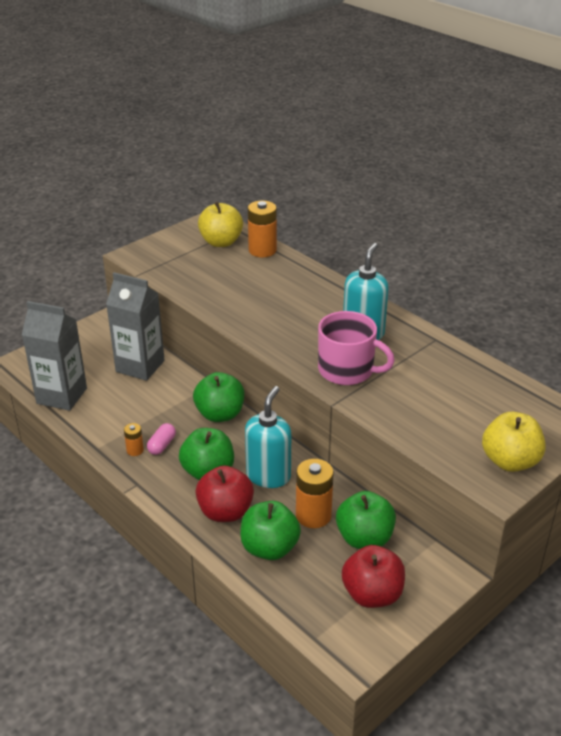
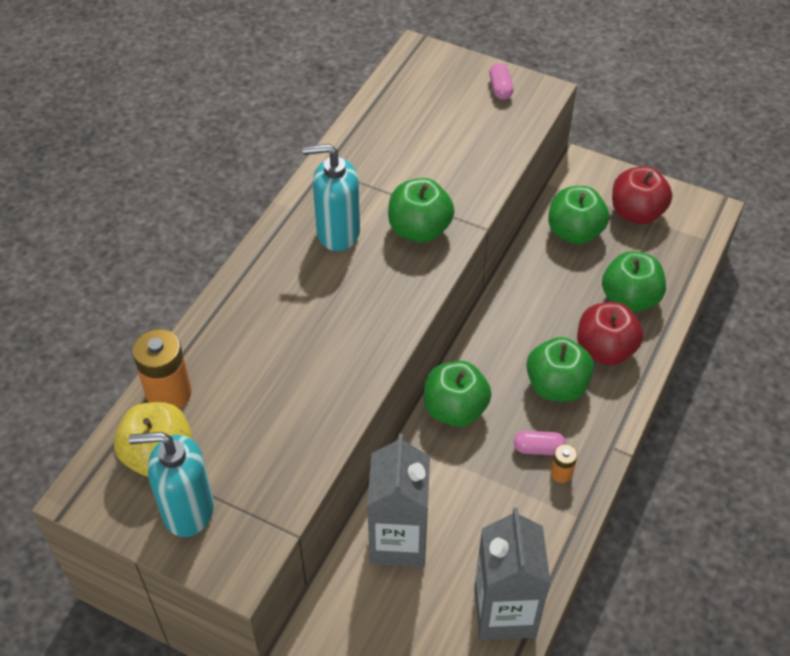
camera: 110 degrees left, 15 degrees up
turquoise soap dispenser [245,386,291,488] -> turquoise soap dispenser moved to [129,432,214,537]
orange battery [296,459,334,528] -> none
pink mug [318,311,395,385] -> green apple [388,178,454,243]
yellow apple [482,412,546,472] -> pink capsule [489,63,513,100]

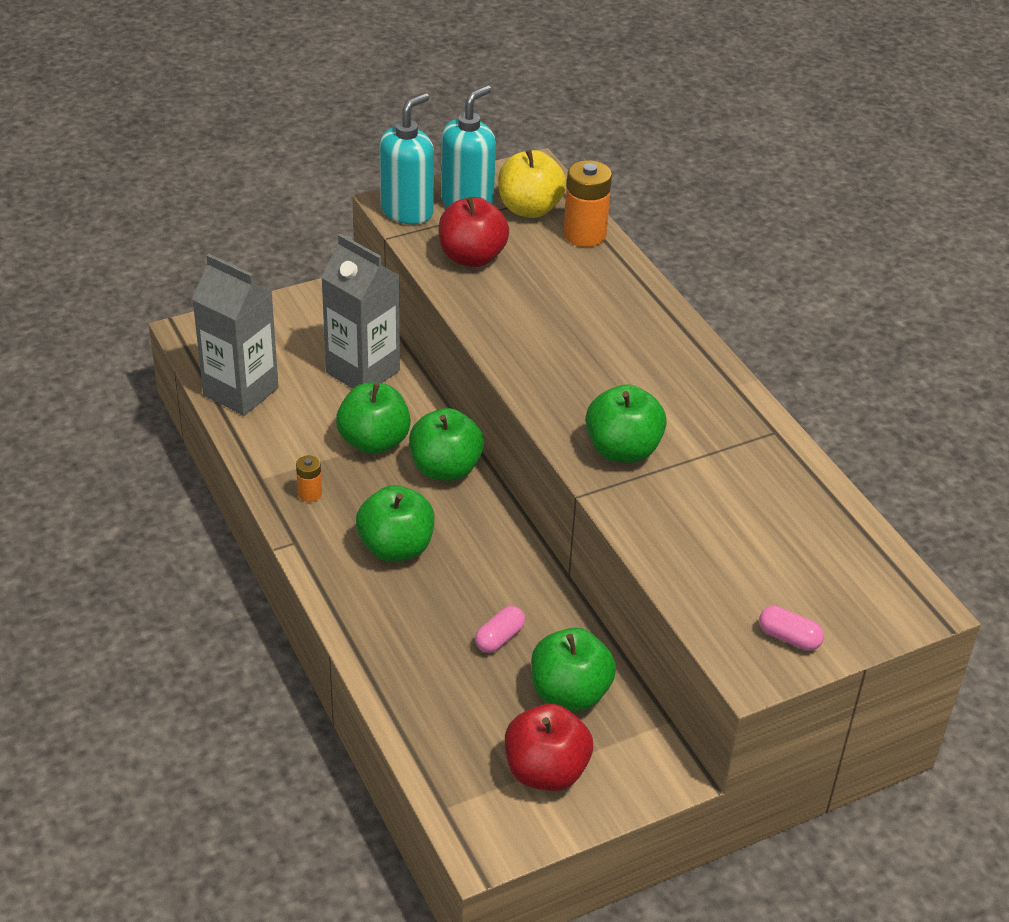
camera: 125 degrees right, 10 degrees down
turquoise soap dispenser [302,144,360,251] -> turquoise soap dispenser moved to [380,93,434,224]
pink capsule [514,431,566,455] -> pink capsule moved to [475,606,525,653]
red apple [577,302,643,365] -> red apple moved to [439,197,509,267]
green apple [602,251,666,312] -> green apple moved to [336,383,411,454]

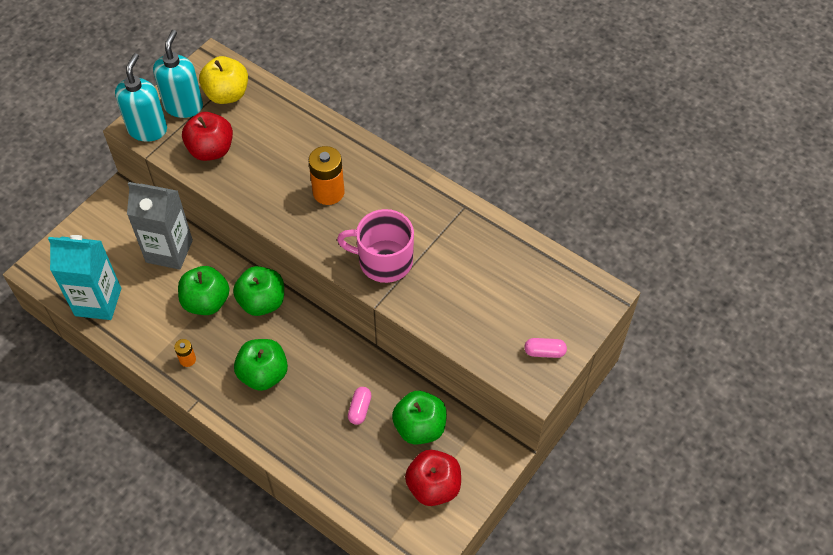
camera: 25 degrees left, 15 degrees up
grey carton [192,254,279,416] -> turquoise carton [48,235,121,320]
orange battery [563,160,612,247] -> orange battery moved to [309,146,344,205]
green apple [586,384,667,463] -> pink mug [337,209,414,283]

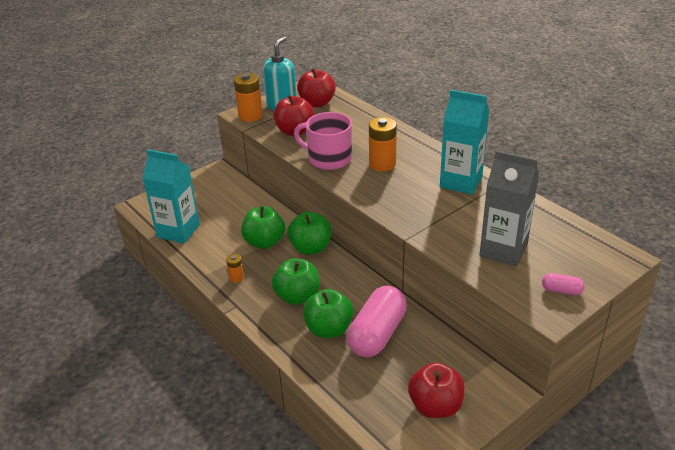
camera: 15 degrees right, 20 degrees down
turquoise soap dispenser [115,53,167,142] -> orange battery [234,73,263,122]
grey carton [127,182,193,270] -> grey carton moved to [480,150,539,266]
yellow apple [199,56,248,104] -> red apple [297,68,336,107]
pink mug [337,209,414,283] -> pink mug moved to [294,112,352,170]
pink capsule [348,387,372,425] -> pink capsule [347,286,407,357], size x2.30
green apple [392,391,447,445] -> green apple moved to [303,289,353,338]
none -> turquoise carton [440,90,489,195]

